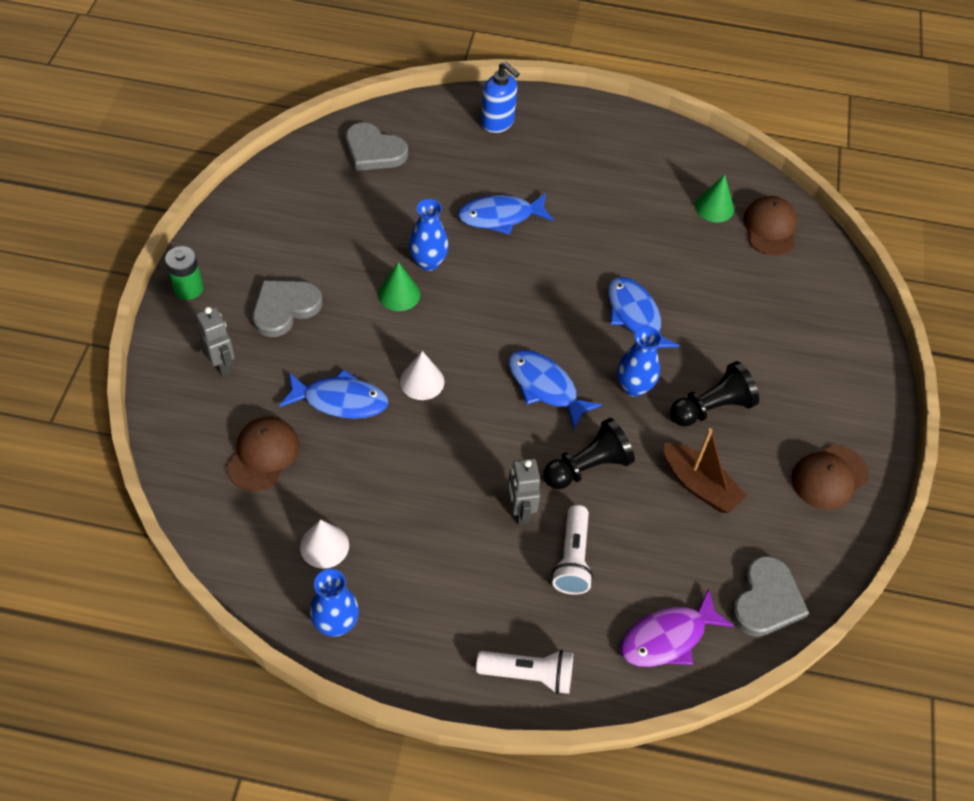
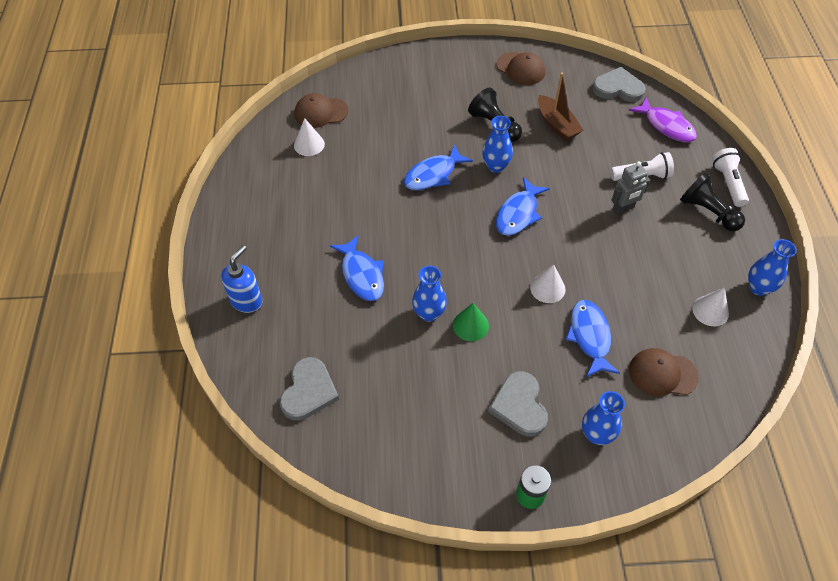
camera: 100 degrees left, 0 degrees up
grey robot [196,307,235,377] -> blue vase [582,391,625,445]
grey heart [252,280,323,337] -> grey heart turned 45 degrees clockwise [488,371,548,437]
black pawn [544,418,635,489] -> black pawn moved to [680,173,745,231]
brown boat [663,428,747,513] -> brown boat turned 120 degrees clockwise [538,73,583,141]
green cone [695,175,734,222] -> white cone [294,118,325,156]

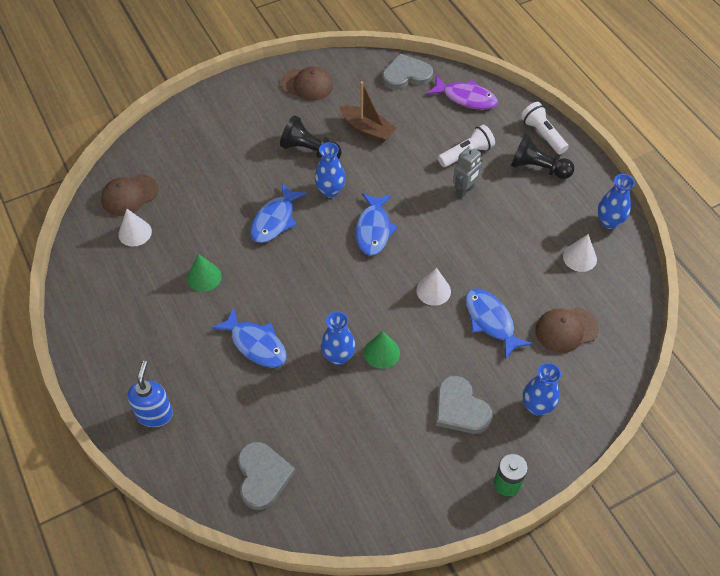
camera: 25 degrees left, 0 degrees up
none -> green cone [187,254,222,292]

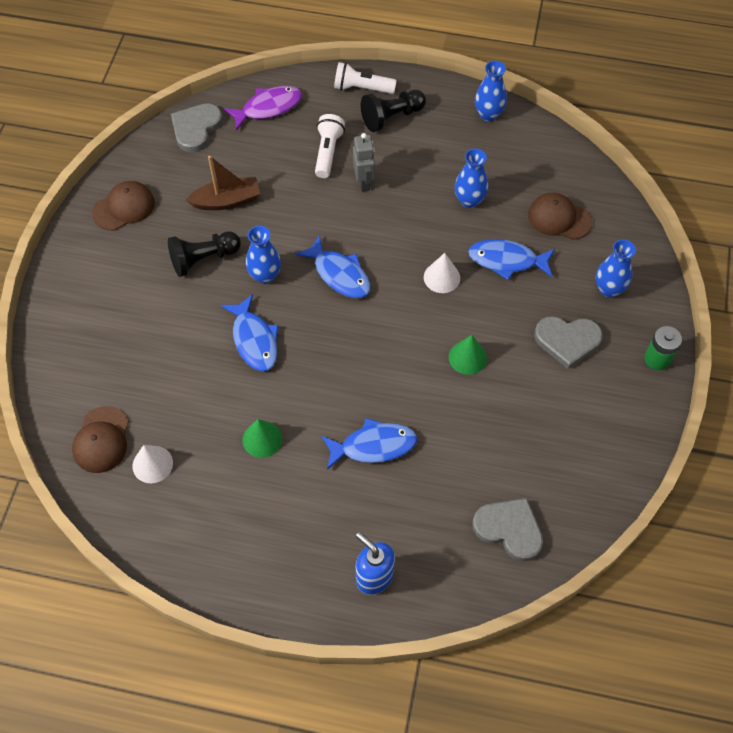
camera: 50 degrees left, 5 degrees up
blue vase [321,311,356,365] -> blue vase moved to [455,148,489,208]
brown cap [535,307,599,353] -> brown cap turned 90 degrees clockwise [528,193,592,240]
white cone [563,234,597,272] -> none

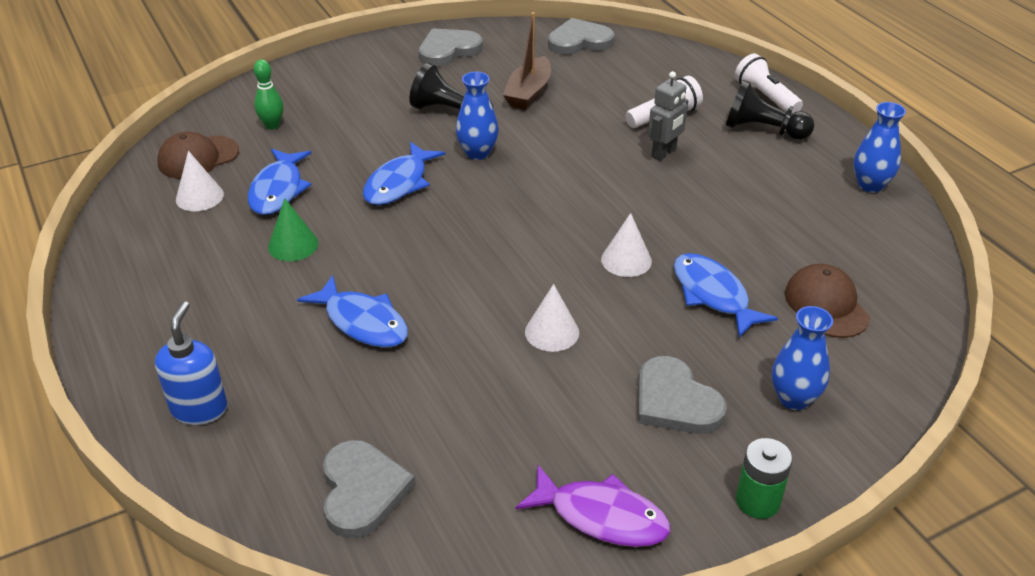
camera: 50 degrees right, 20 degrees down
brown cap [92,181,155,230] -> grey heart [419,28,483,66]
brown boat [186,156,260,210] -> brown boat turned 75 degrees clockwise [503,12,551,110]
purple fish [224,86,302,131] -> purple fish moved to [515,465,670,547]
blue fish [295,236,370,298] -> blue fish moved to [248,149,312,215]
green cone [449,335,487,375] -> white cone [525,284,579,352]
blue vase [455,148,489,208] -> none
none -> green bowling pin [254,59,283,130]

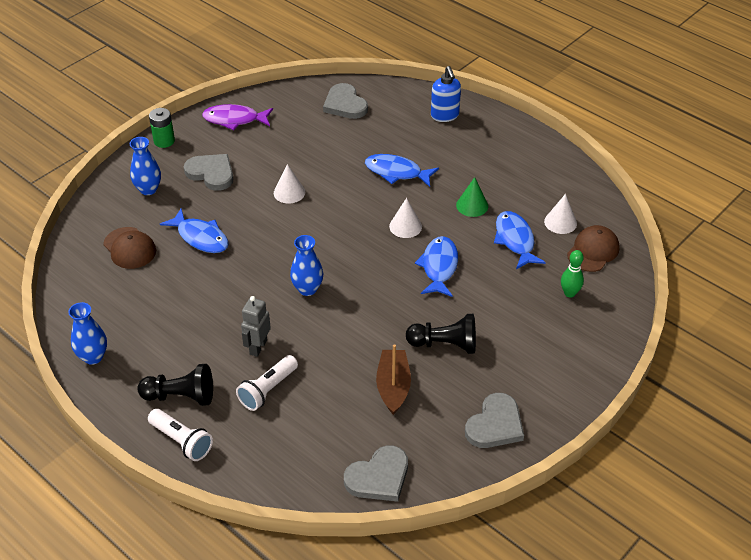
camera: 160 degrees right, 5 degrees up
blue vase [456,72,499,160] -> blue vase moved to [290,235,323,296]
white cone [601,213,652,277] -> white cone moved to [389,198,422,238]

